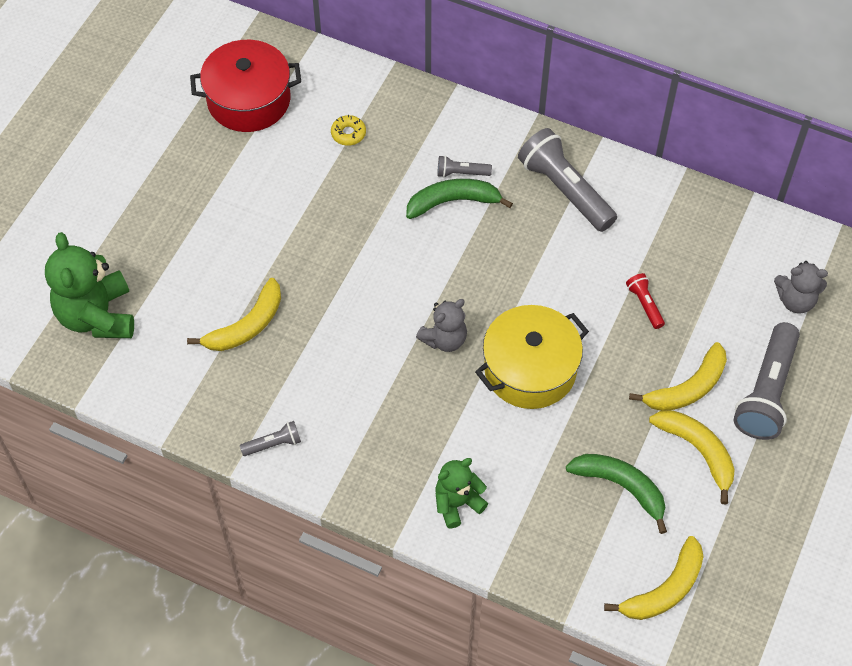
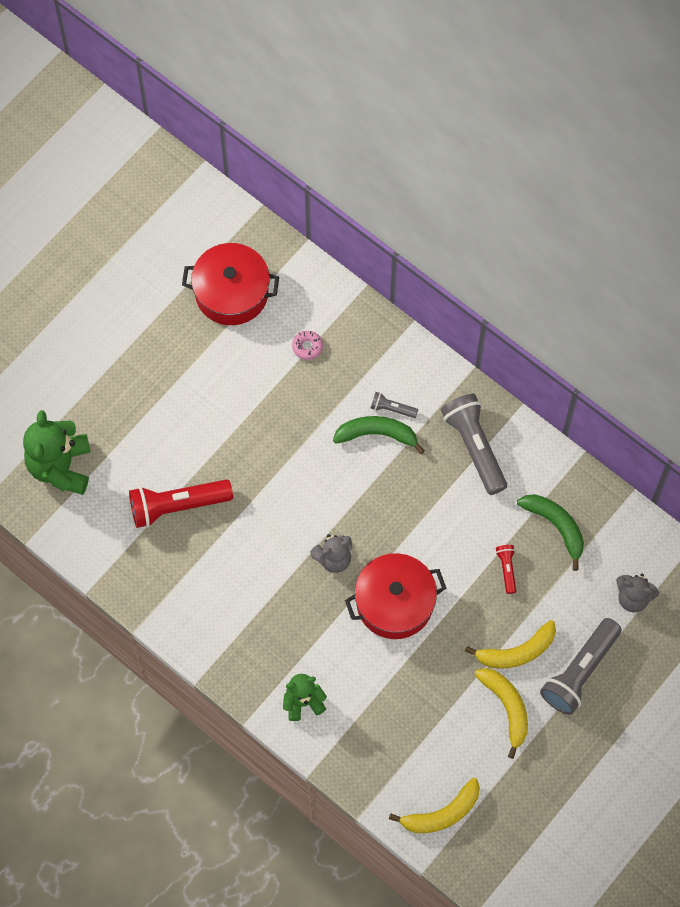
camera: 15 degrees right, 10 degrees up
yellow banana [187,278,281,351] -> red flashlight [129,479,233,528]
grey flashlight [240,421,301,456] -> none
yellow donut [331,115,366,146] -> pink donut [292,331,323,360]
yellow pot [475,305,589,409] -> red pot [345,553,446,639]
green banana [566,454,667,534] -> green banana moved to [517,494,584,571]

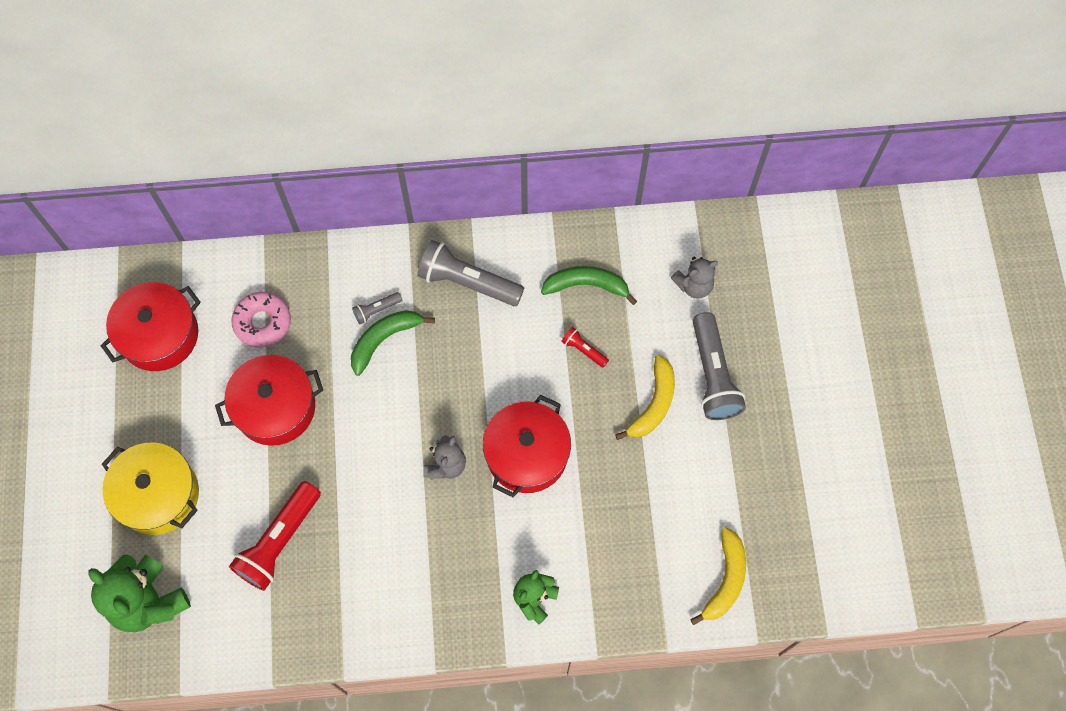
camera: 45 degrees left, 0 degrees up
pink donut [292,331,323,360] -> pink donut [231,292,291,348], size x1.78
yellow banana [475,668,528,759] -> none
none -> yellow pot [102,442,199,535]
none -> red pot [215,355,323,446]

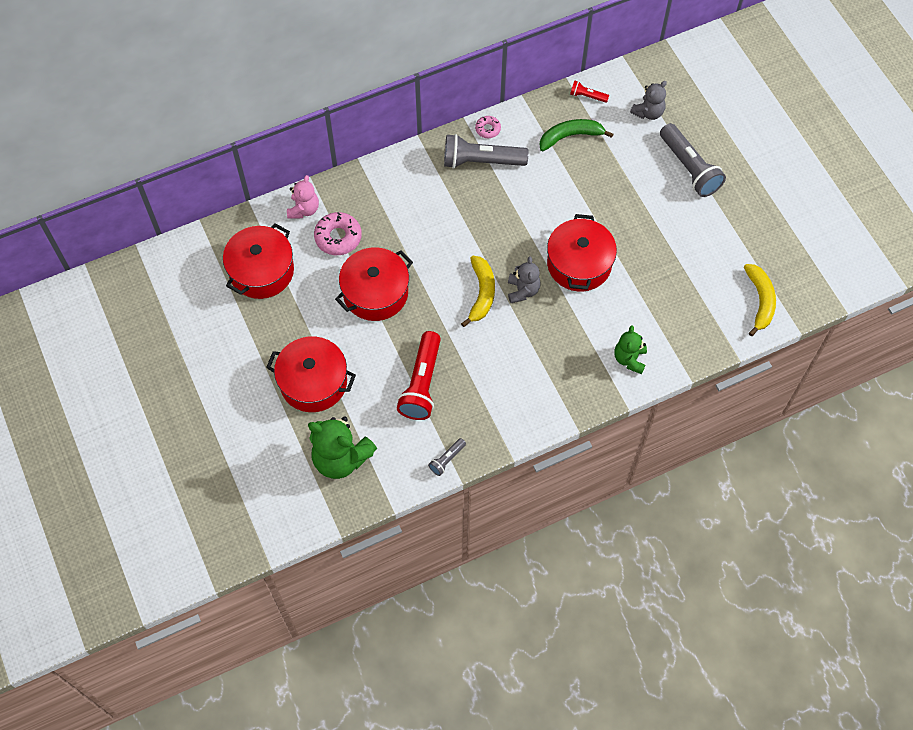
camera: 20 degrees left, 5 degrees down
yellow pot [102,442,199,535] -> red pot [266,337,356,412]
green banana [351,310,435,376] -> none
grey flashlight [352,292,402,324] -> grey flashlight moved to [428,438,466,476]
red flashlight [561,327,609,368] -> red flashlight moved to [570,81,609,103]
yellow banana [615,355,675,440] -> yellow banana moved to [461,256,495,327]
none -> pink teddy bear [287,175,319,219]
none -> pink donut [475,116,501,138]

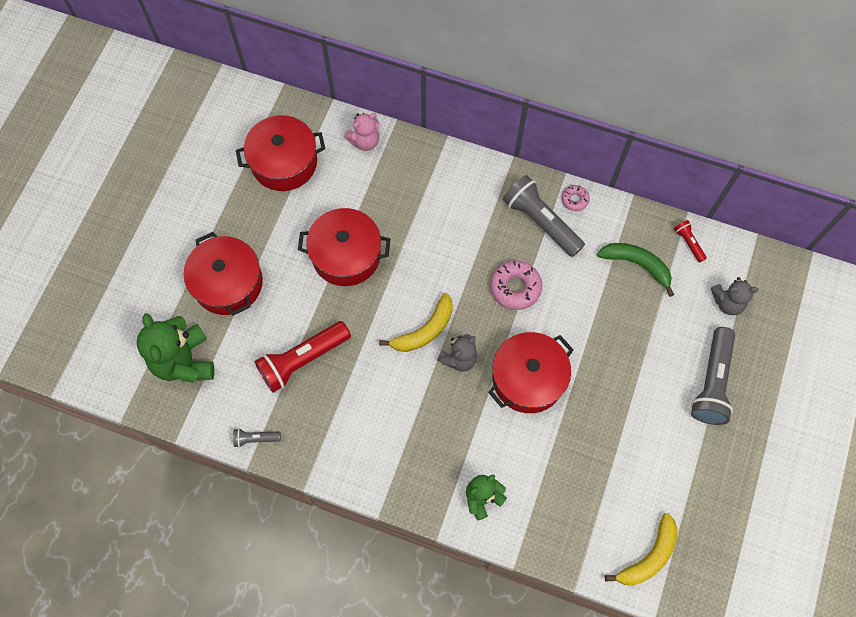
camera: 45 degrees right, 5 degrees up
pink donut [314,212,362,255] -> pink donut moved to [490,260,542,310]

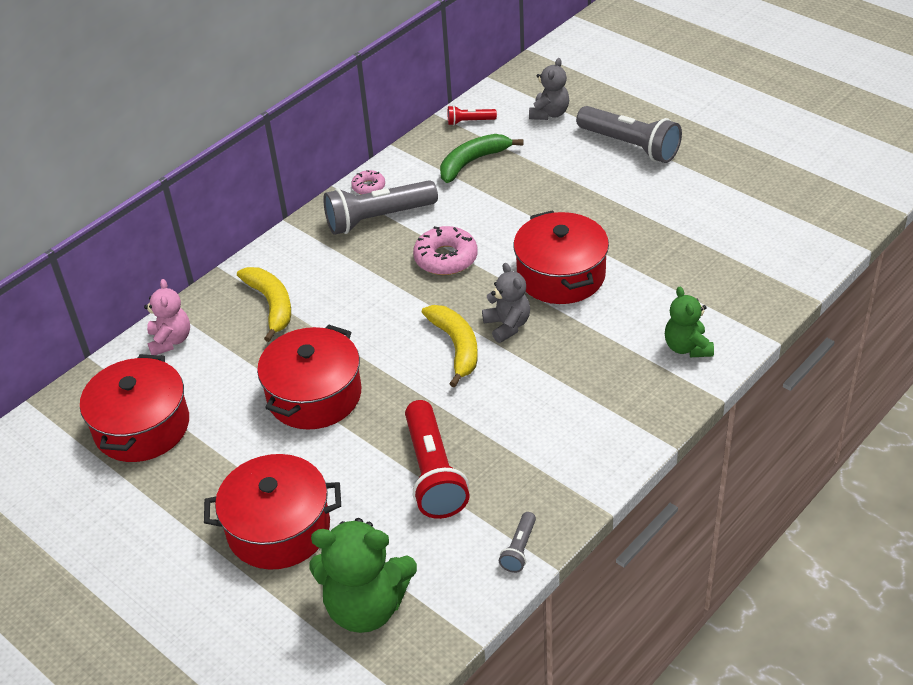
camera: 65 degrees left, 25 degrees down
yellow banana [605,513,678,585] -> yellow banana moved to [237,267,291,342]

